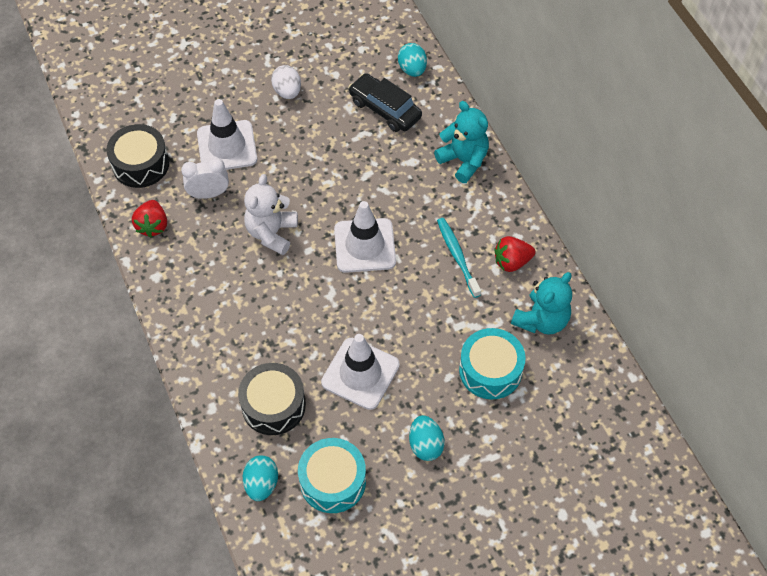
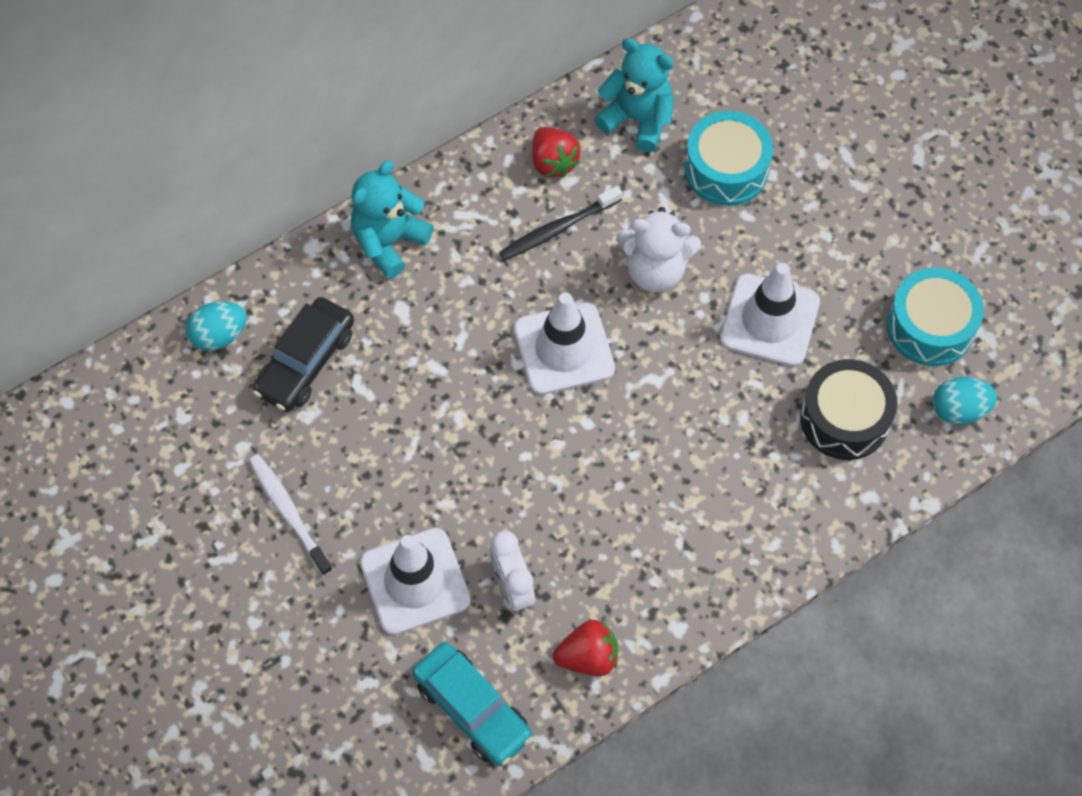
camera: 100 degrees left, 5 degrees up
black drum [106,124,169,188] -> turquoise car [412,642,533,766]
white teddy bear [244,174,298,255] -> white teddy bear moved to [616,207,701,292]
white egg [271,65,301,99] -> white toothbrush [249,454,333,576]
turquoise egg [409,415,445,461] -> none
turquoise toothbrush [437,218,481,298] -> black toothbrush [499,186,622,261]

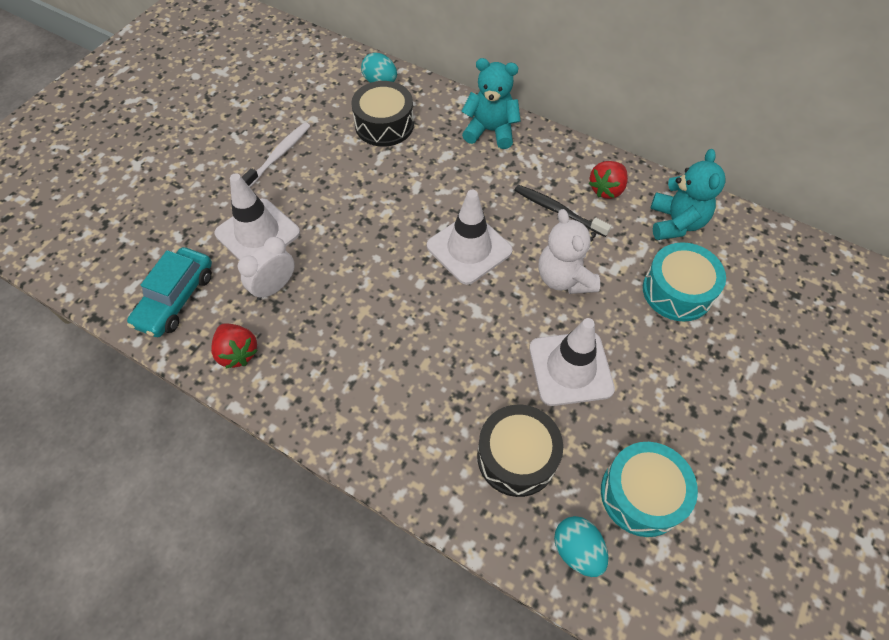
camera: 65 degrees right, 5 degrees down
black car [253,297,354,412] -> black drum [351,81,414,147]

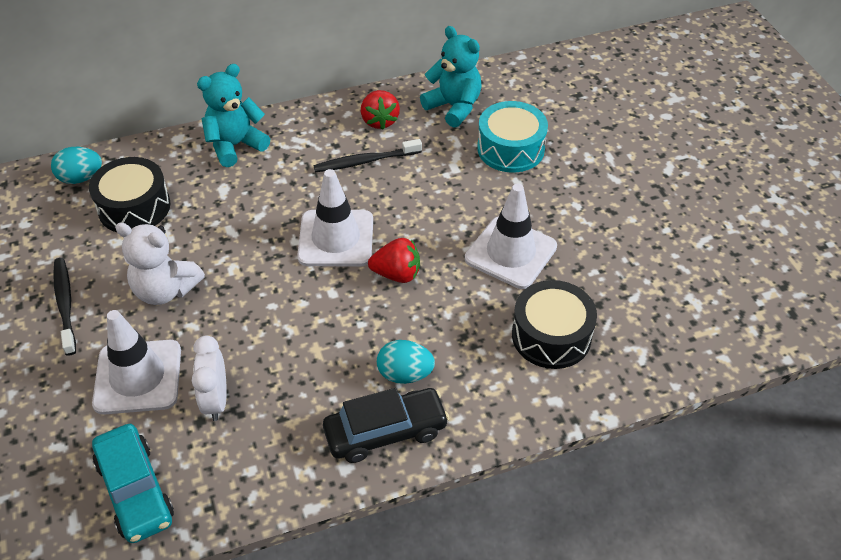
camera: 50 degrees left, 10 degrees down
red strawberry [211,323,258,369] -> red strawberry moved to [368,238,420,283]
white toothbrush [242,122,310,187] -> black toothbrush [53,258,76,356]
white teddy bear [539,209,600,294] -> white teddy bear moved to [115,223,205,305]
turquoise egg [554,516,608,577] -> turquoise egg moved to [377,340,435,384]
turquoise drum [601,442,698,537] -> none
none -> black car [323,388,449,463]

